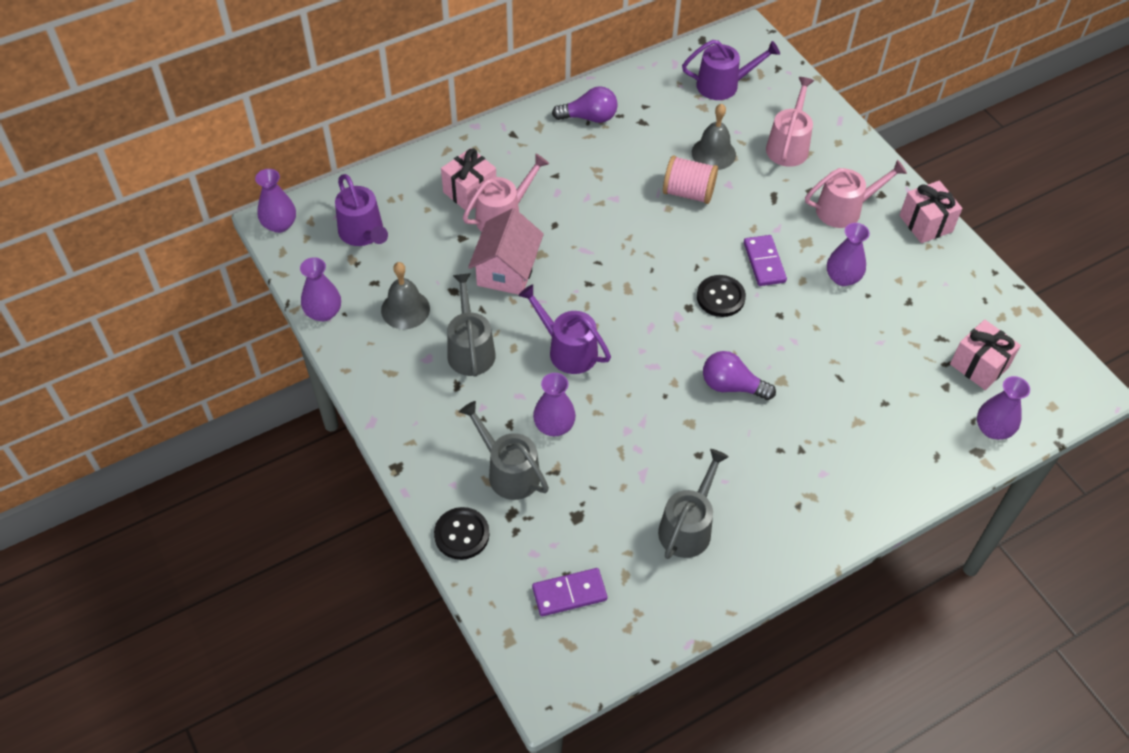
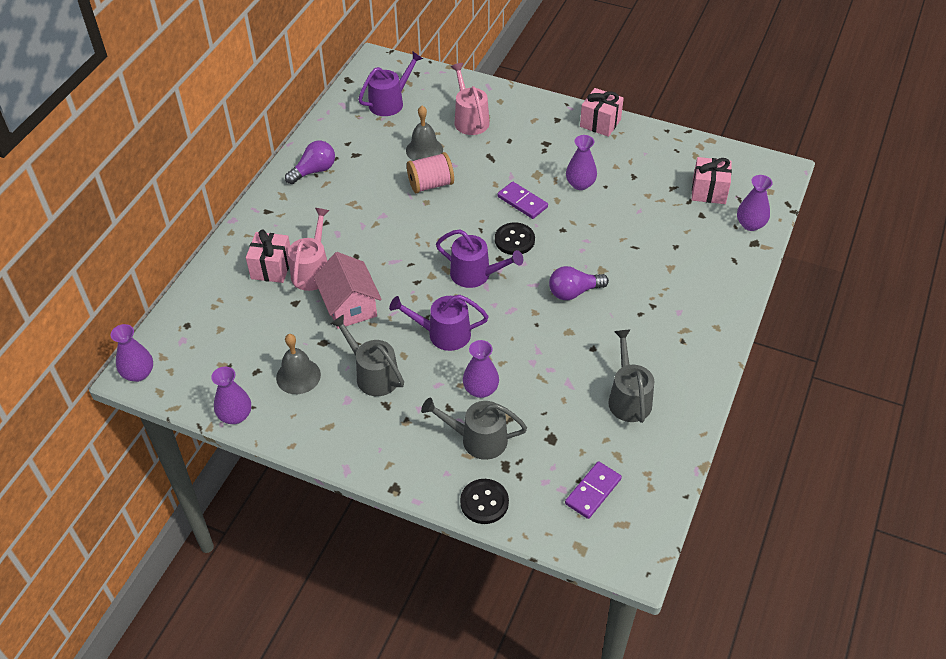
camera: 35 degrees left, 5 degrees down
purple watering can [335,174,388,246] -> purple watering can moved to [436,229,523,288]
pink watering can [805,160,907,228] -> none

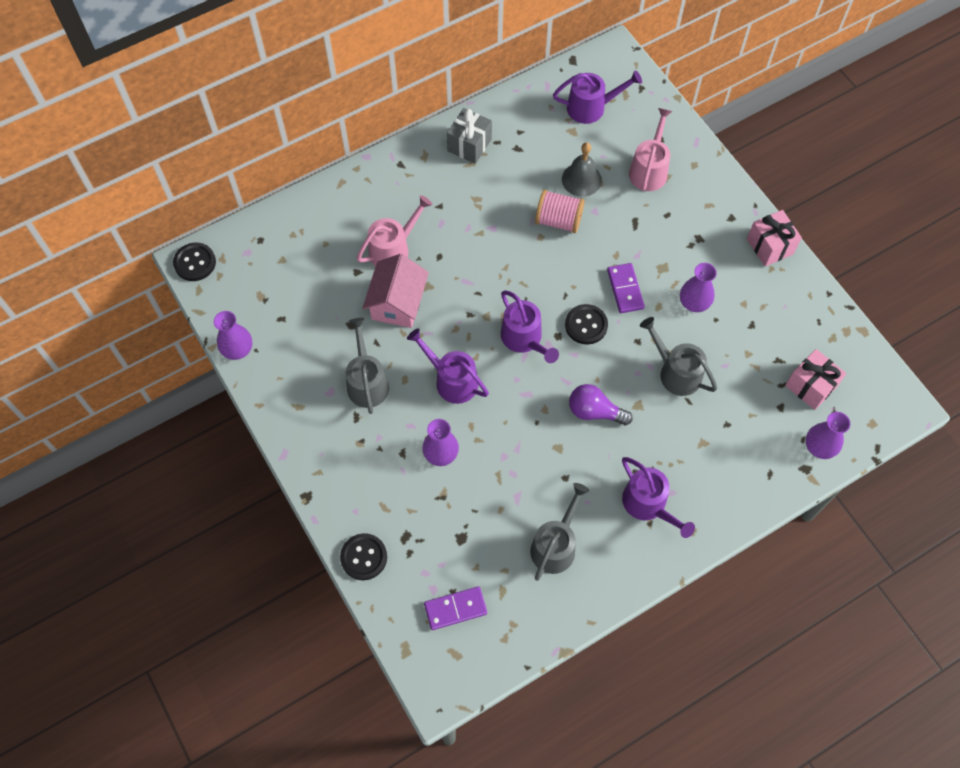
camera: 35 degrees right, 15 degrees up
purple vase [111,324,153,382] -> black button [173,243,216,281]
pink gift [246,230,290,283] -> none
grey bell [276,334,321,394] -> none
purple light bulb [285,141,335,184] -> grey gift [447,108,492,164]
grey watering can [421,398,527,460] -> grey watering can moved to [640,317,717,396]
none -> purple watering can [622,457,695,538]

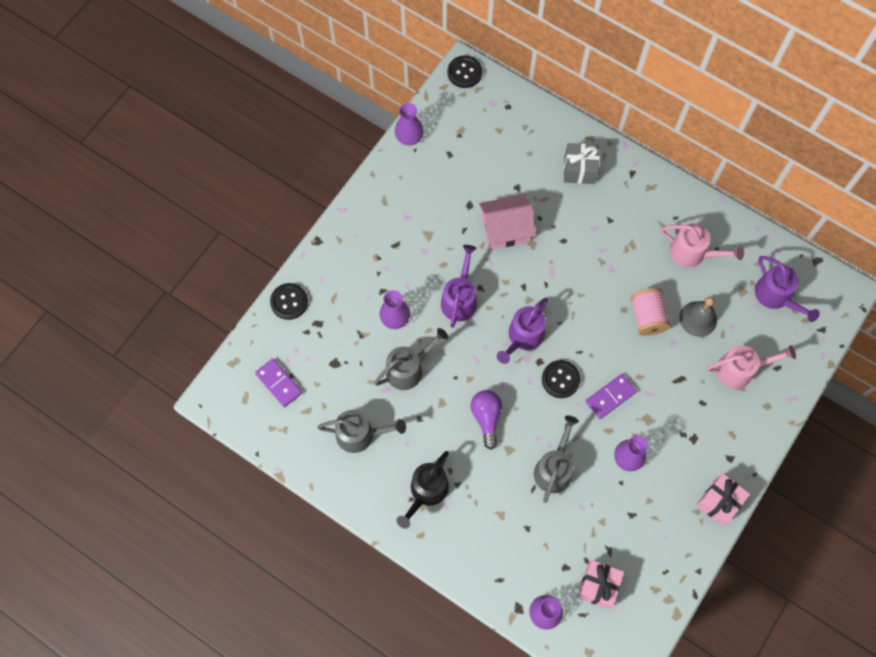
camera: 65 degrees right, 5 degrees up
grey watering can [346,318,389,414] -> grey watering can moved to [374,328,448,390]
pink watering can [357,195,432,266] -> pink watering can moved to [661,223,744,268]
grey gift [447,108,492,164] -> grey gift moved to [564,143,600,184]
purple watering can [622,457,695,538] -> black watering can [397,451,449,529]

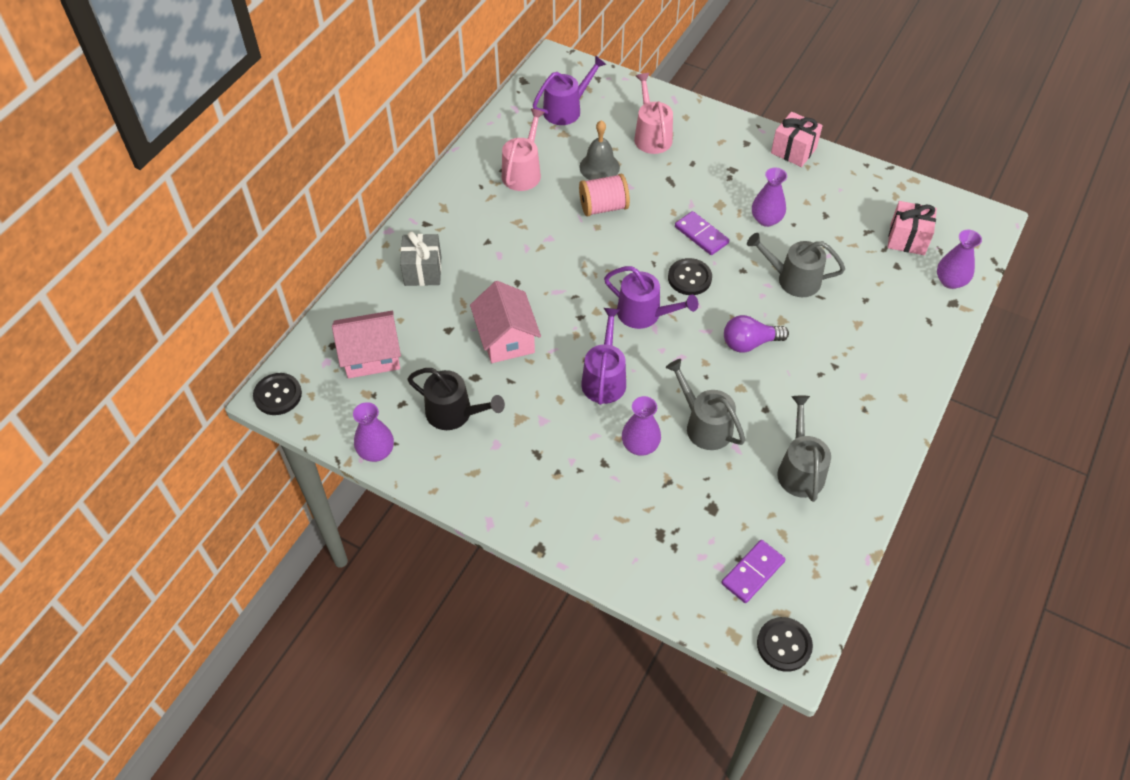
camera: 95 degrees left, 15 degrees down
black button [270,283,308,320] -> black button moved to [757,617,813,672]
black watering can [397,451,449,529] -> black watering can moved to [407,368,505,430]
purple watering can [441,245,477,328] -> purple watering can turned 90 degrees clockwise [581,308,626,405]
none -> pink house [332,311,401,378]

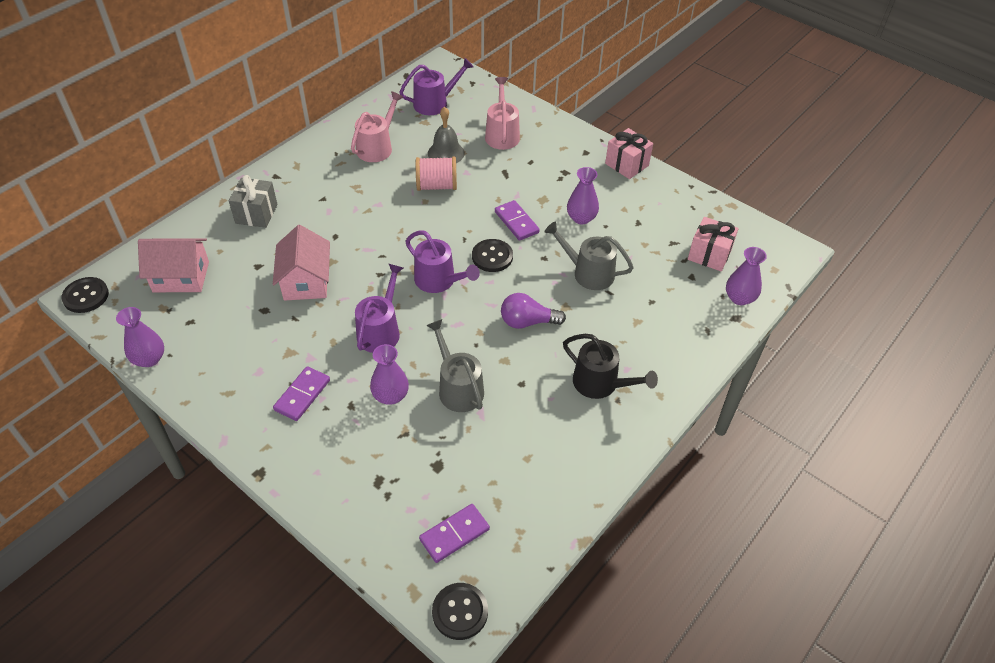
camera: 10 degrees right, 5 degrees down
black watering can [407,368,505,430] -> black watering can moved to [563,334,658,399]
grey watering can [778,396,831,502] -> none
none -> purple domino [273,366,330,421]

